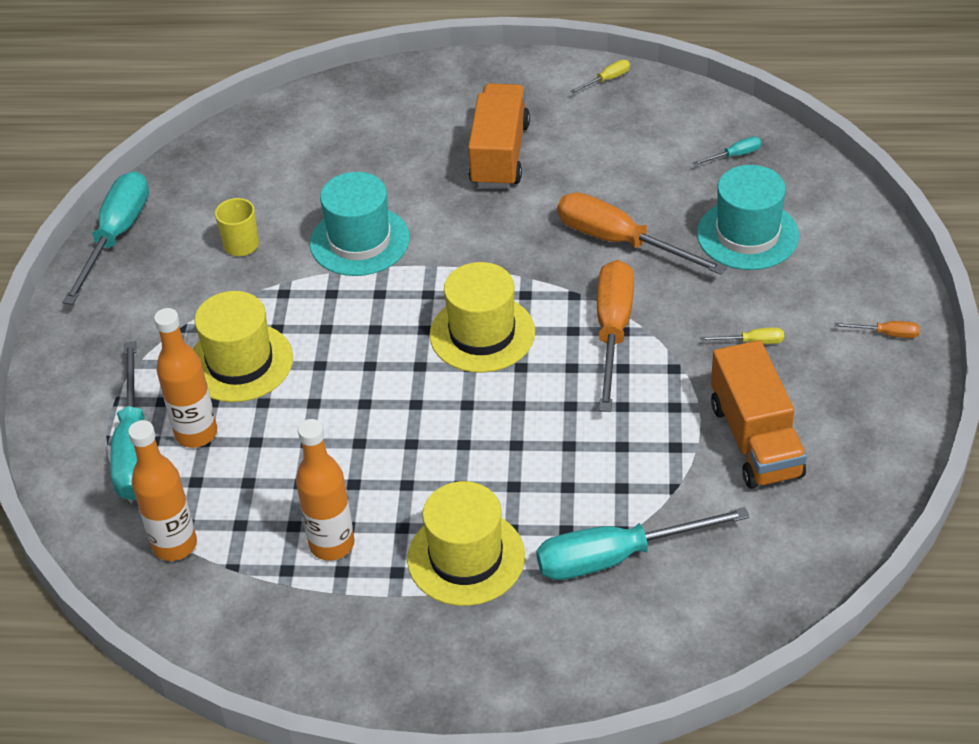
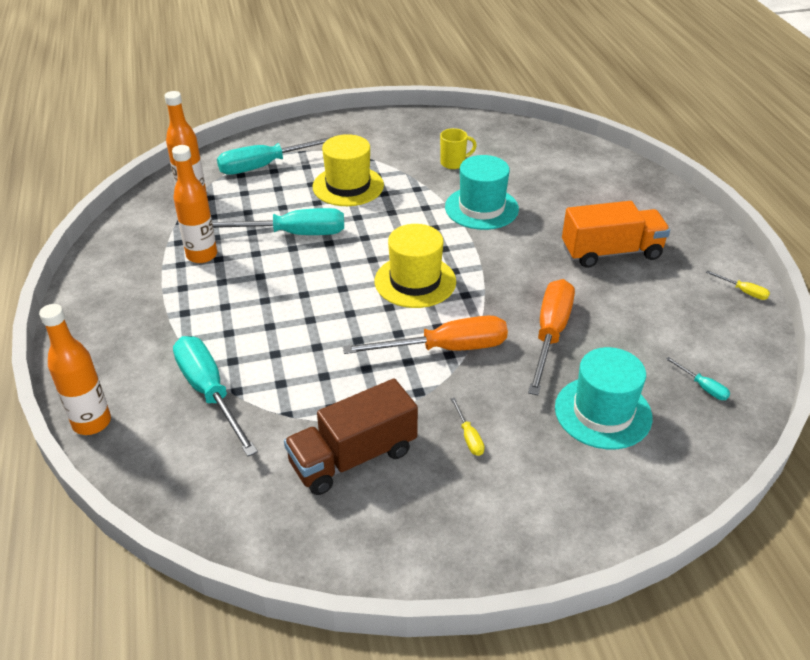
camera: 70 degrees right, 5 degrees down
turquoise screwdriver [62,171,149,305] -> turquoise screwdriver moved to [212,208,344,235]
orange bottle [154,308,217,448] -> orange bottle moved to [39,304,111,435]
yellow hat [407,481,525,606] -> none
orange truck [711,340,807,489] -> brown truck [284,378,418,495]
orange screwdriver [835,321,920,338] -> none

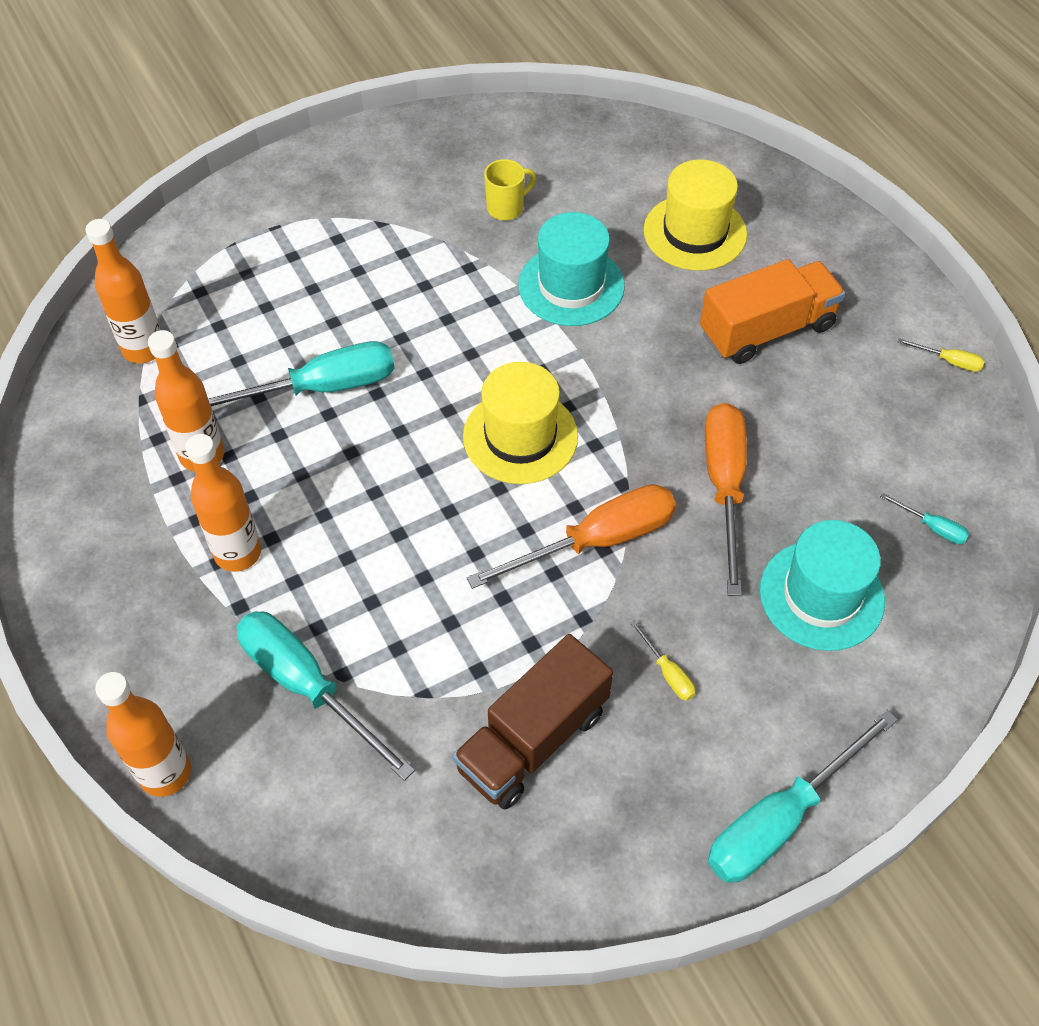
camera: 15 degrees left, 15 degrees up
turquoise screwdriver [217,136,334,175] -> turquoise screwdriver moved to [708,710,898,883]
yellow hat [313,134,384,206] -> yellow hat moved to [644,160,747,270]
none -> orange bottle [185,434,261,572]

